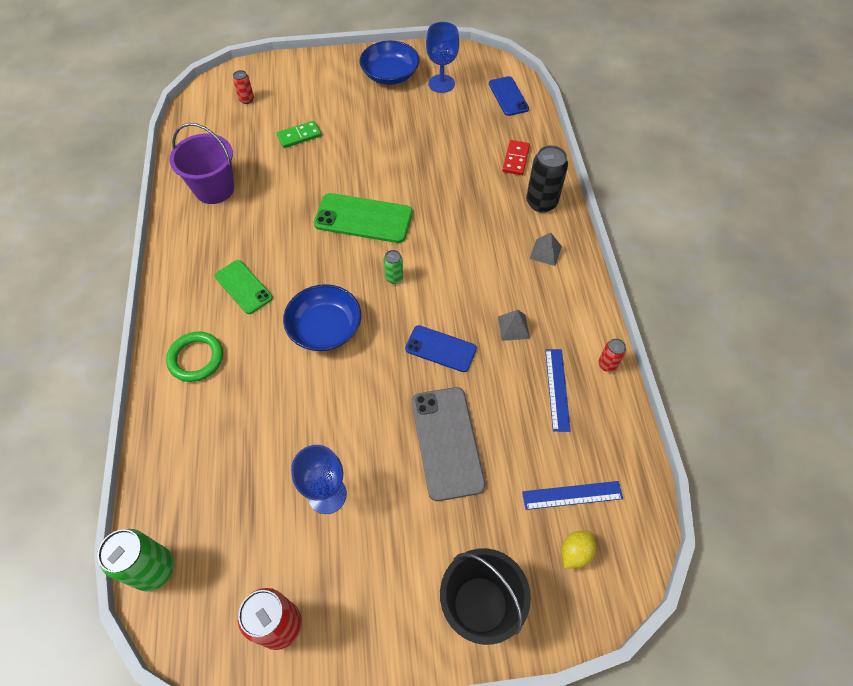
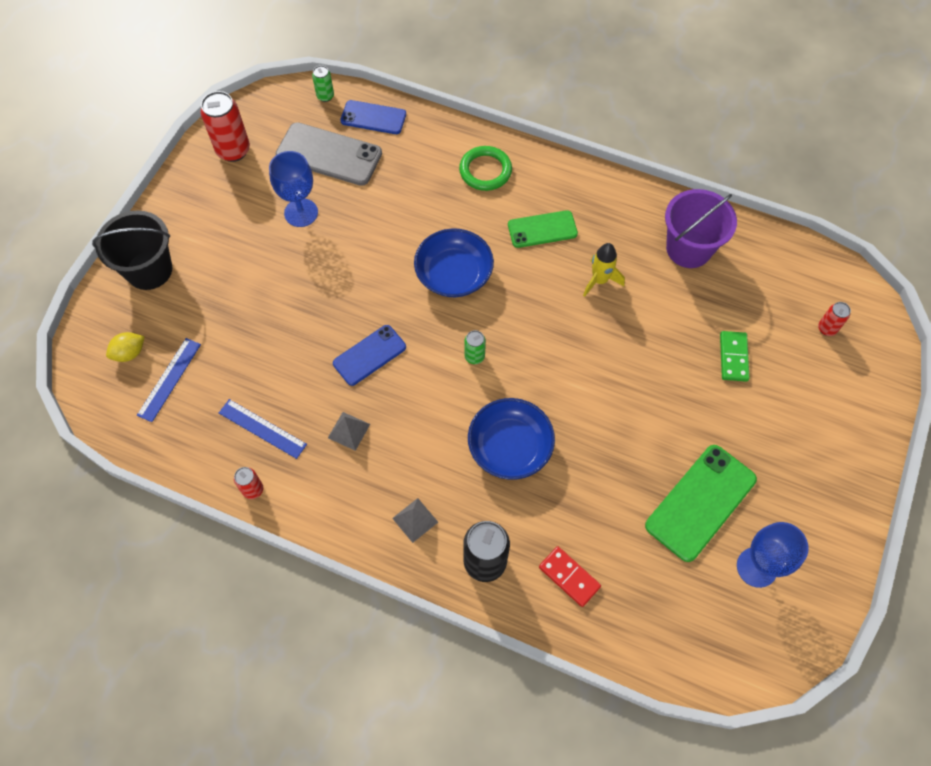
camera: 120 degrees right, 5 degrees up
green can [97,529,174,592] -> green can [312,65,334,102], size x0.53
green phone [314,193,413,243] -> green phone moved to [645,445,757,562]
blue bowl [359,41,419,85] -> blue bowl moved to [468,398,555,480]
grey phone [412,387,486,501] -> grey phone moved to [275,122,382,186]
blue phone [489,76,529,116] -> blue phone moved to [340,100,406,134]
yellow lemon [561,531,596,568] -> yellow lemon turned 75 degrees clockwise [106,332,145,362]
none -> yellow rocket [583,243,625,297]

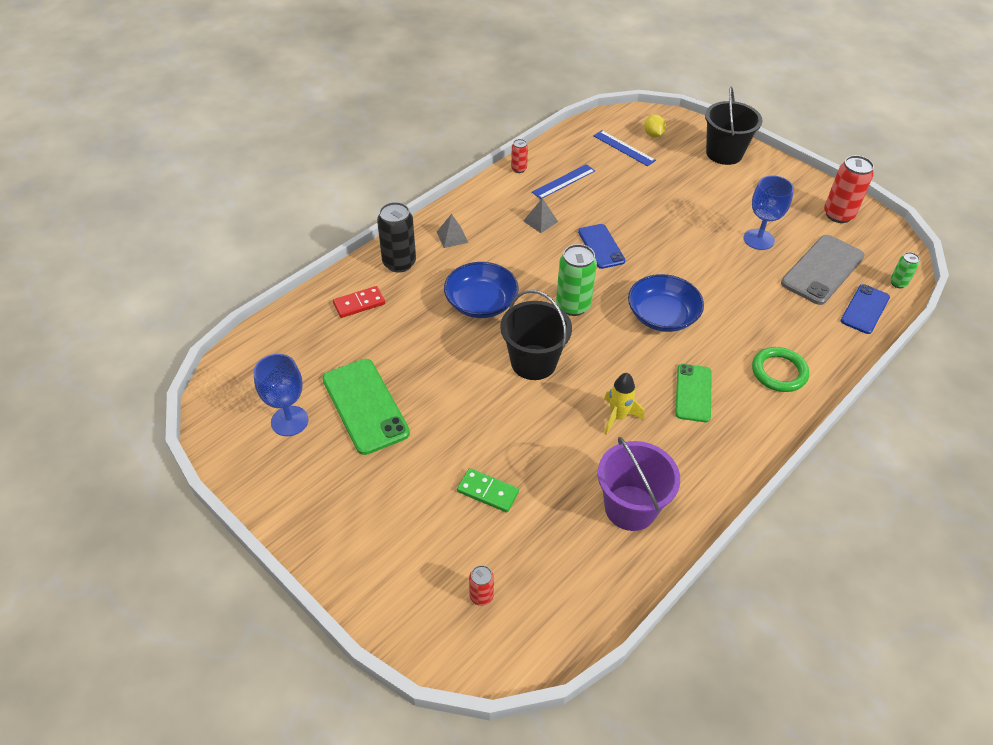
camera: 110 degrees right, 15 degrees down
green can [464,330,486,364] -> green can [556,244,597,316], size x1.90
none -> black bucket [500,290,572,380]

